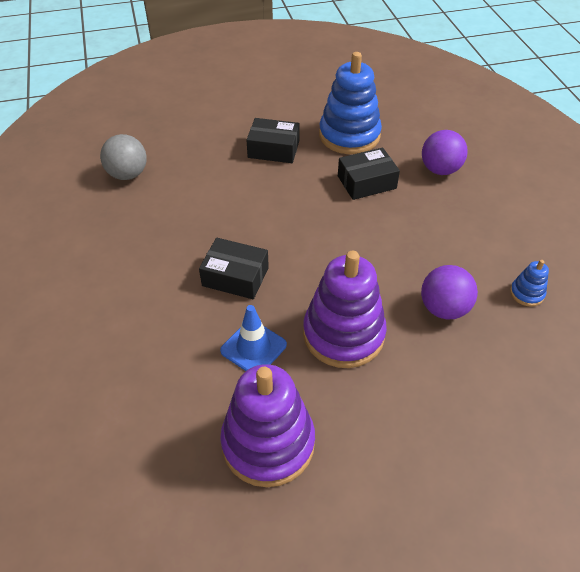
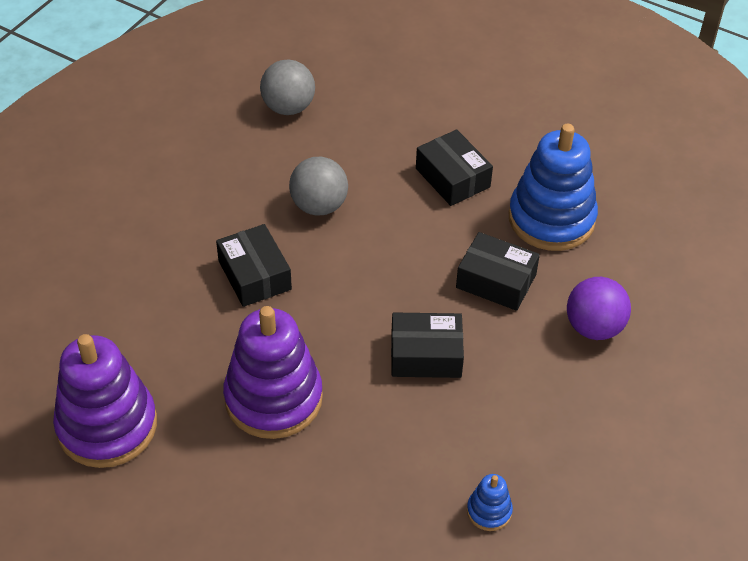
camera: 45 degrees right, 0 degrees up
blue traffic cone [220,305,287,371] -> none
purple ball [421,265,478,319] -> none
none -> grey ball [289,157,348,215]
none -> black box [391,312,464,378]

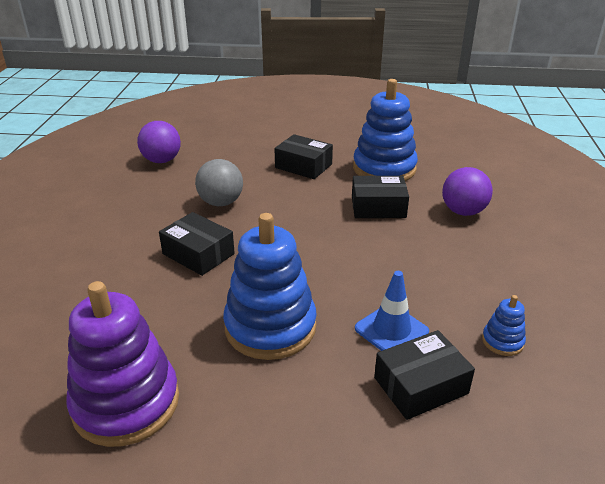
camera: 25 degrees left, 15 degrees down
purple stacking toy [223,306,323,439] -> blue stacking toy [223,213,317,360]
grey ball [260,59,315,115] -> purple ball [137,121,181,163]
black box [391,312,464,378] -> black box moved to [374,330,475,420]
none -> blue traffic cone [355,271,429,351]

